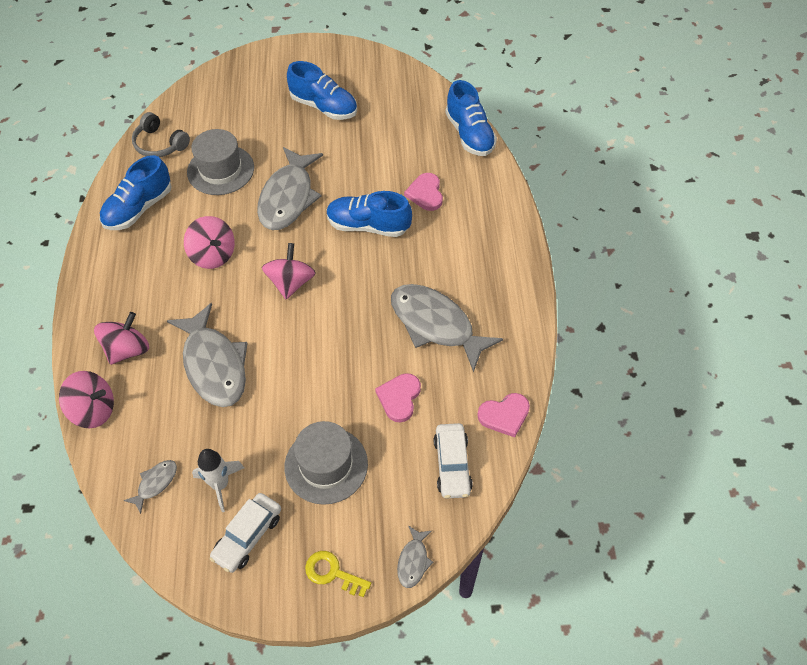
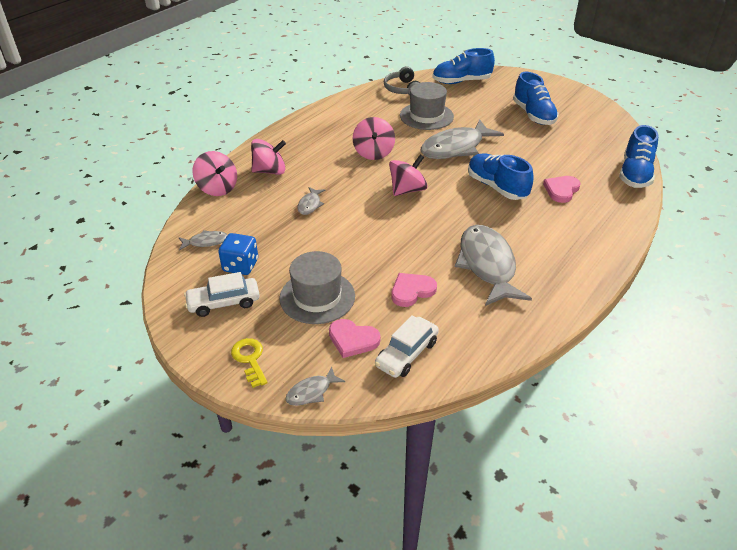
camera: 40 degrees right, 15 degrees down
blue shoe [100,155,172,230] -> blue shoe moved to [432,48,495,84]
grey fish [167,303,248,407] -> grey fish [297,187,325,215], size x0.45
white rocket [192,449,244,512] -> blue dice [219,233,258,275]
pink heart [477,393,530,437] -> pink heart moved to [329,319,381,358]

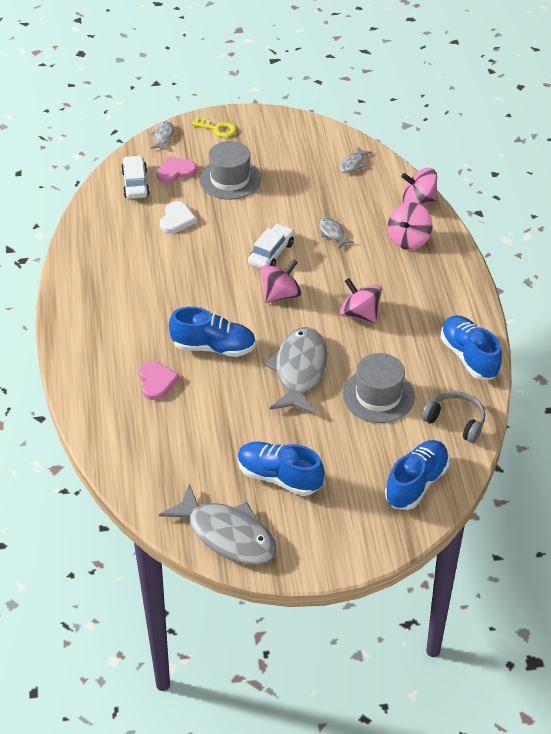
camera: 135 degrees right, 5 degrees up
white car [184,272,260,317] -> white car moved to [248,223,295,269]
blue dice [219,233,258,275] -> none
pink spinning top [389,155,428,196] -> pink spinning top turned 135 degrees counterclockwise [260,259,302,303]
pink heart [391,273,437,307] -> white heart [160,201,197,233]
grey fish [455,225,532,306] -> grey fish moved to [159,484,276,564]
blue shoe [619,125,658,188] -> blue shoe moved to [441,315,502,379]

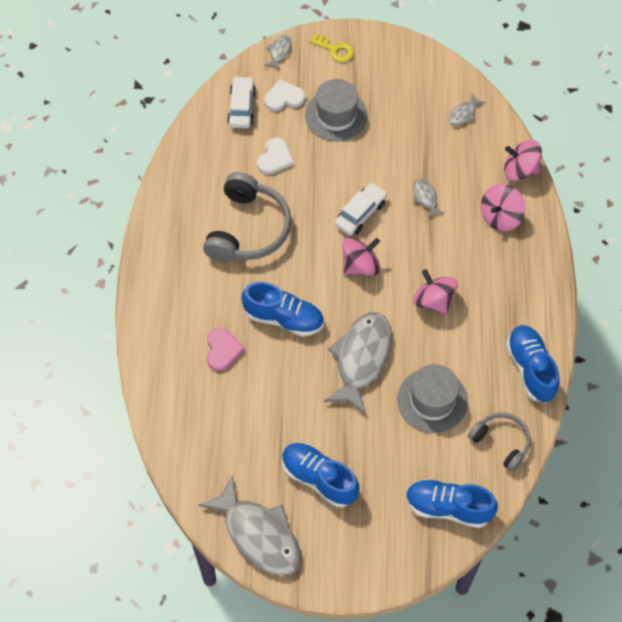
camera: 10 degrees right, 15 degrees up
pink heart [157,156,197,183] -> white heart [264,80,305,111]
blue shoe [385,440,449,510] -> blue shoe turned 120 degrees counterclockwise [406,479,498,528]
none -> grey headphones [203,172,291,262]

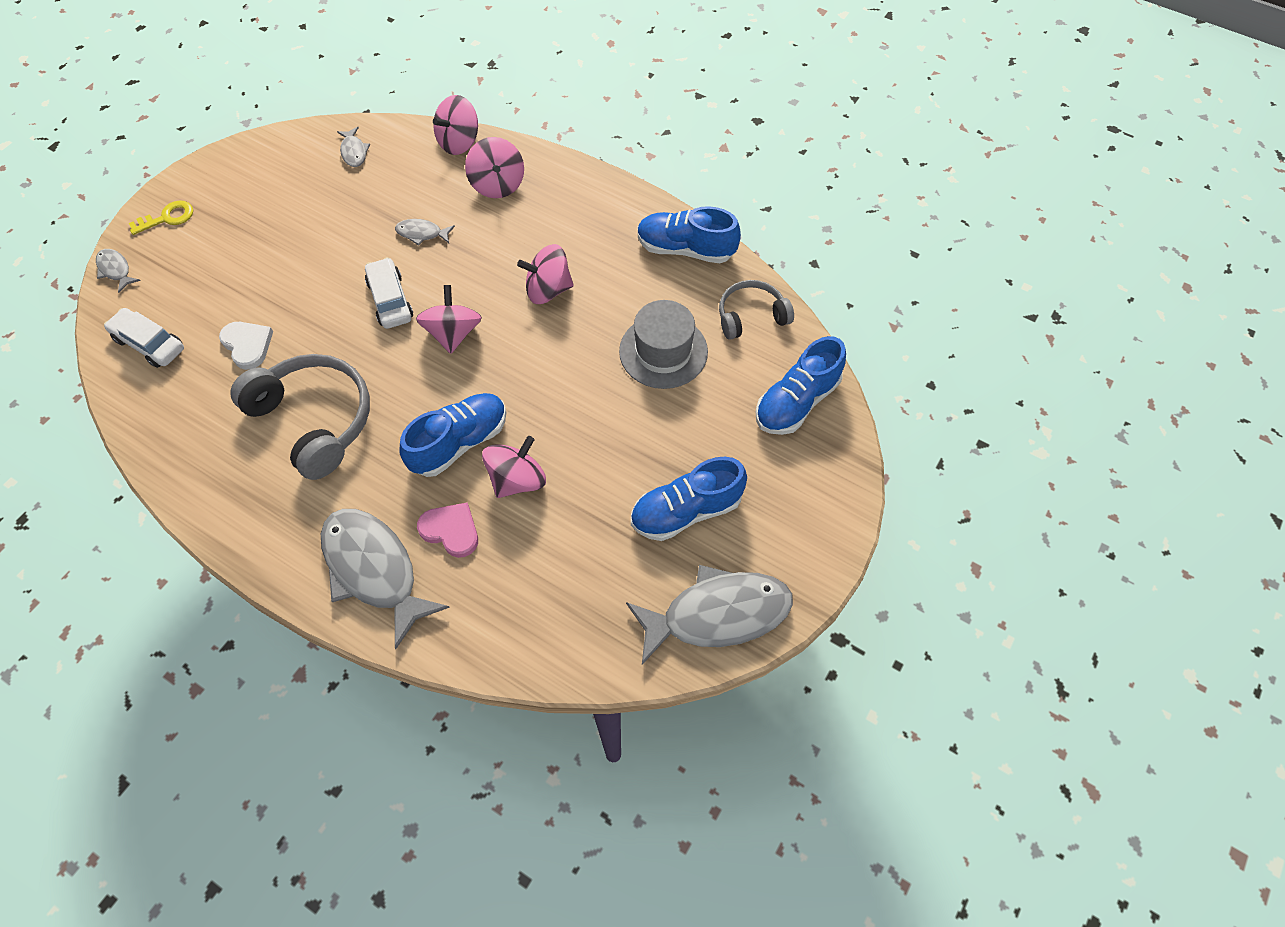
camera: 60 degrees left, 0 degrees up
white heart [264,80,305,111] -> none
grey hat [305,79,368,141] -> none
grey fish [324,312,392,415] -> grey fish moved to [321,509,450,649]
none -> pink spinning top [482,436,546,498]

